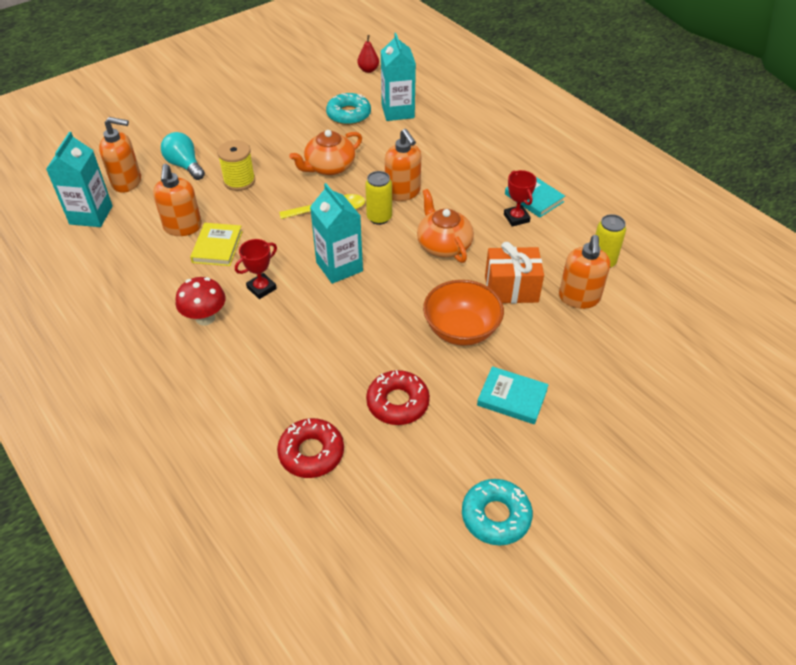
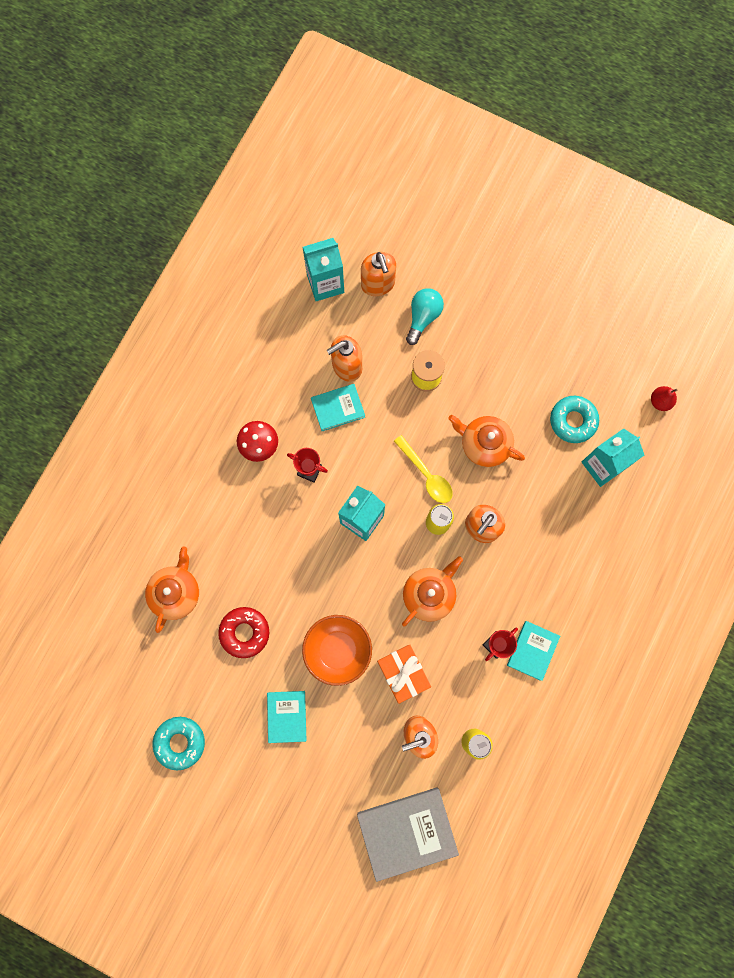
camera: 65 degrees right, 30 degrees up
yellow book [190,223,243,266] -> turquoise book [311,384,365,431]
red donut [277,418,344,478] -> orange teapot [145,547,199,633]
none -> grey book [357,787,459,882]

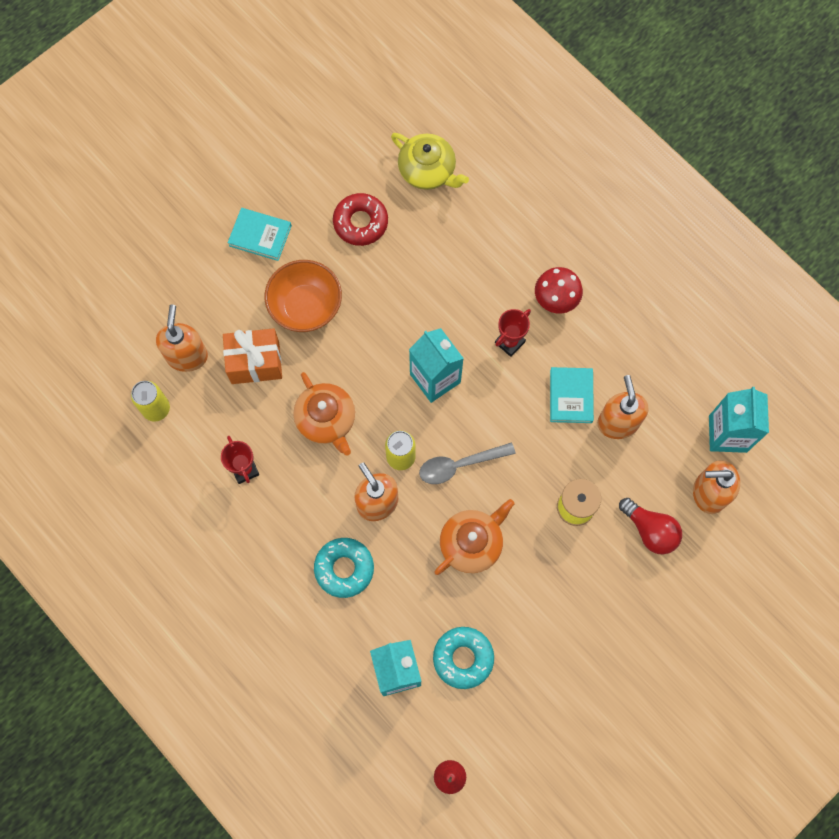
camera: 110 degrees right, 5 degrees down
orange teapot [145,547,199,633] -> yellow teapot [391,133,469,190]
turquoise donut [152,717,205,770] -> turquoise donut moved to [314,538,374,598]
grey book [357,787,459,882] -> none
yellow spoon [394,435,453,503] -> grey spoon [419,442,516,484]
turquoise light bulb [406,288,444,345] -> red light bulb [619,498,682,554]
turquoise book [507,621,560,681] -> none

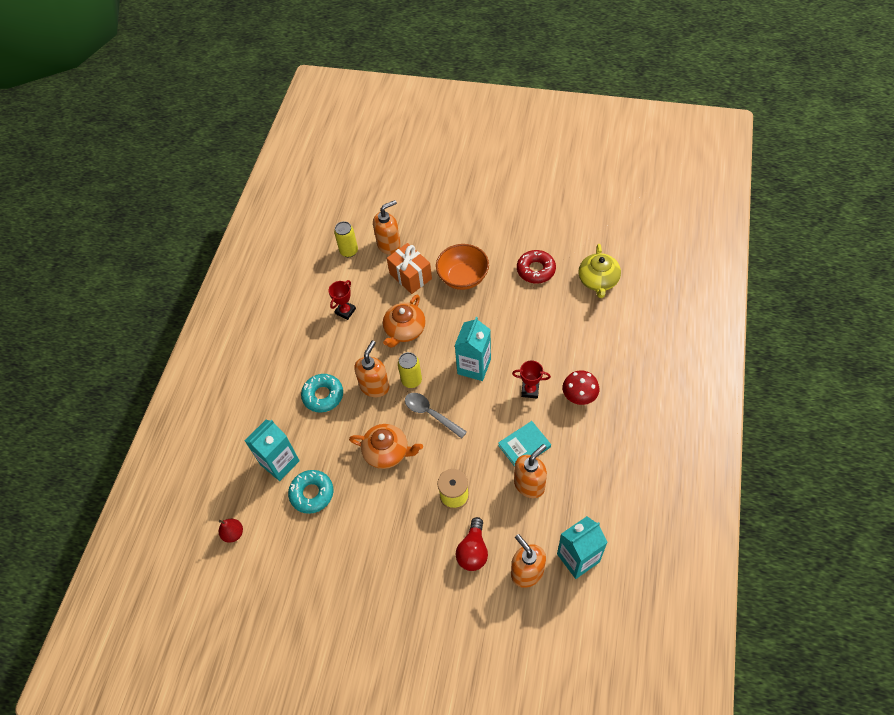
camera: 60 degrees right, 15 degrees down
turquoise book [228,208,292,261] -> none

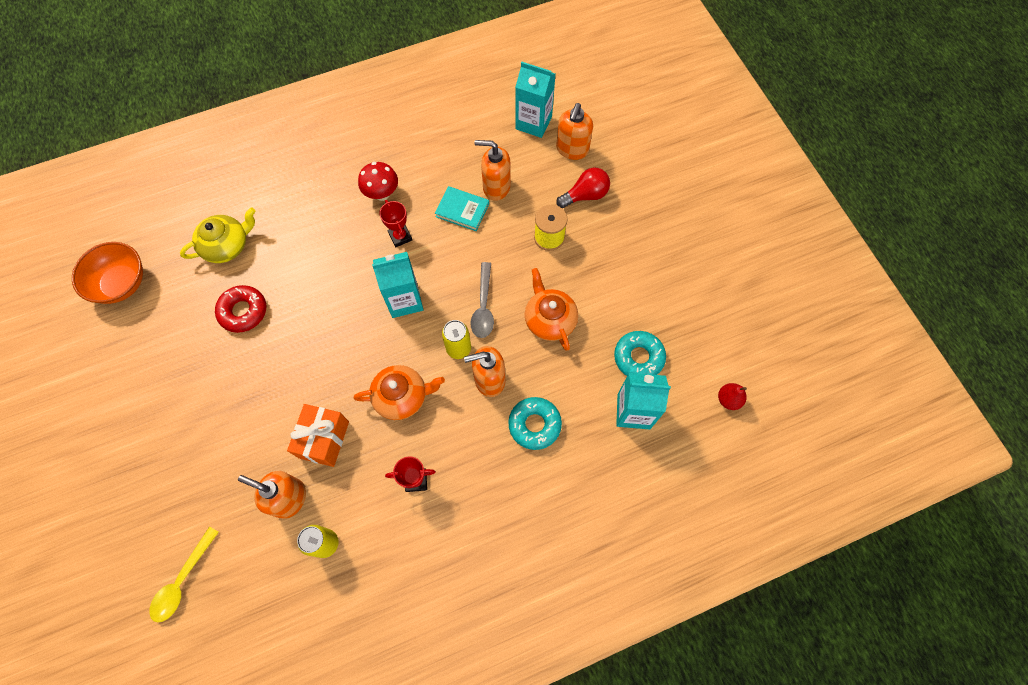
camera: 130 degrees left, 10 degrees up
orange bowl [436,244,489,290] -> orange bowl moved to [72,242,143,304]
none -> yellow spoon [149,527,219,622]

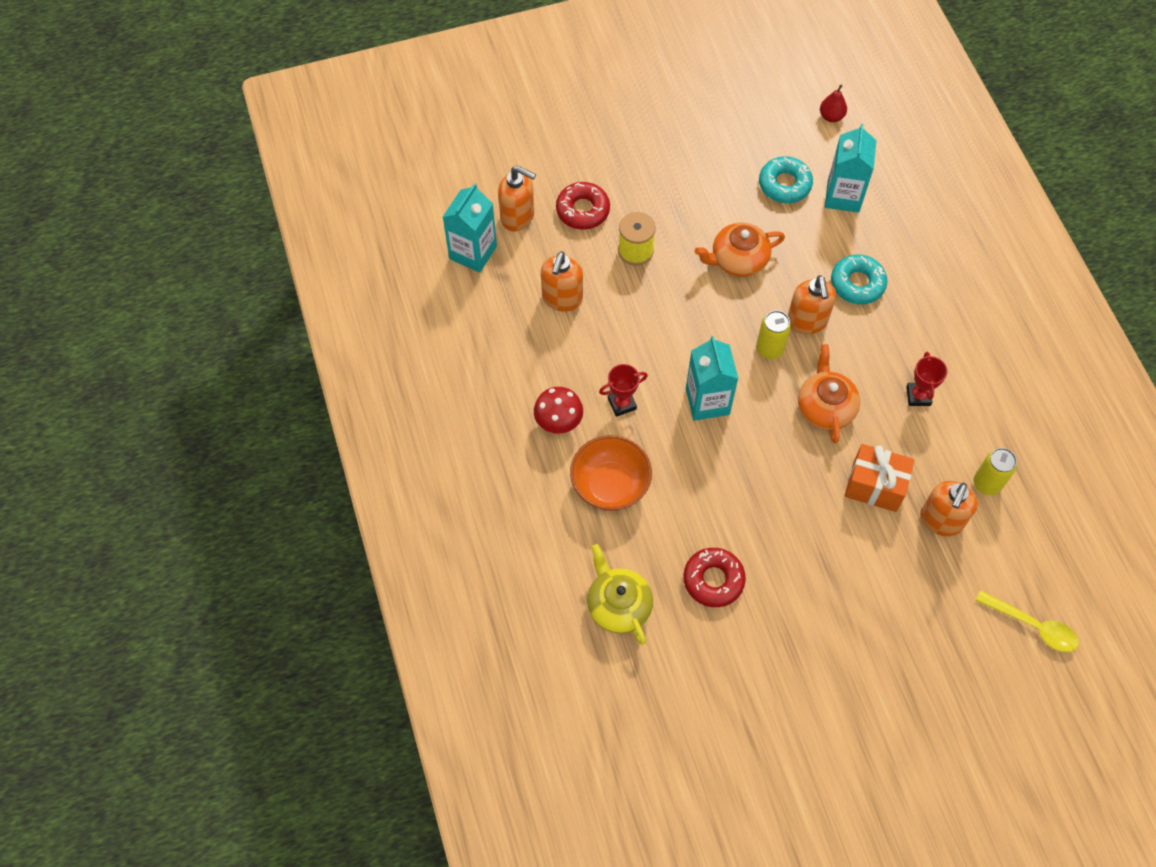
camera: 85 degrees left, 5 degrees down
orange bowl [72,242,143,304] -> orange bowl moved to [570,435,652,511]
turquoise book [435,186,489,231] -> none
grey spoon [470,262,494,338] -> none
red light bulb [556,167,610,208] -> red donut [556,182,610,230]

